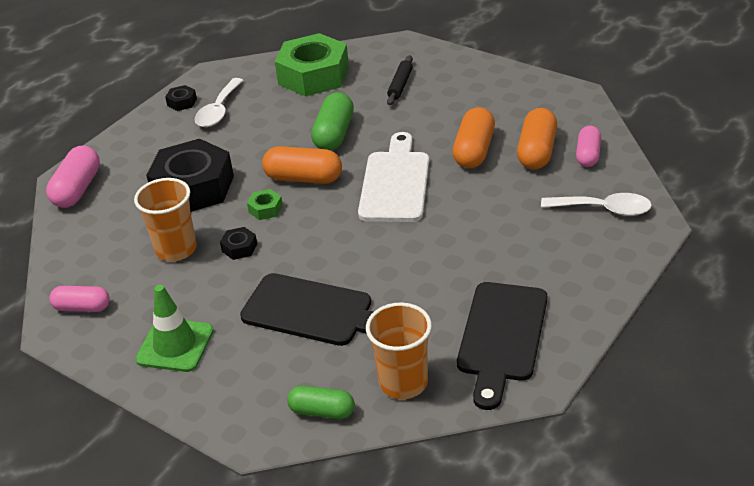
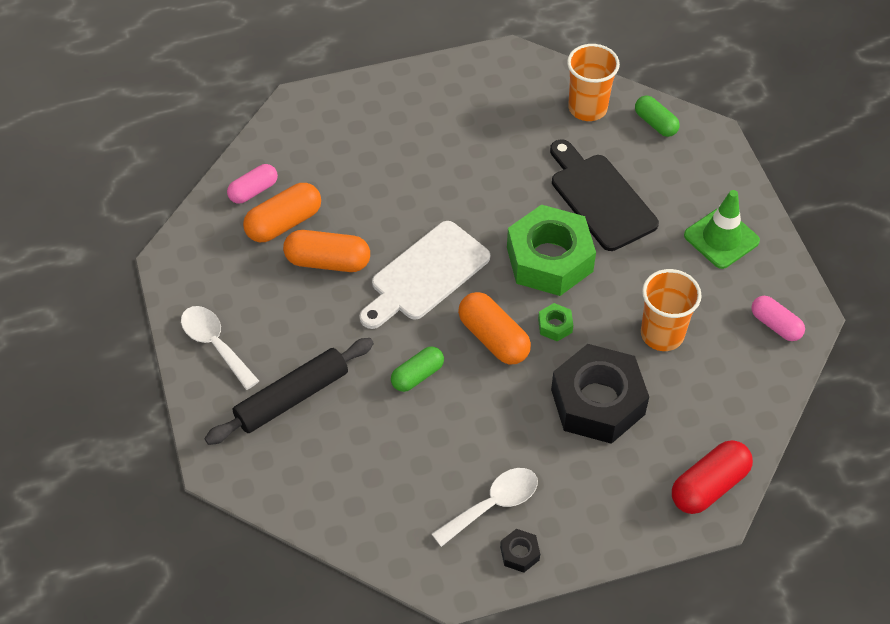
camera: 145 degrees left, 15 degrees up
pink capsule [46,145,100,208] -> red capsule [672,440,753,514]
black nut [220,227,257,260] -> none
green nut [275,33,349,96] -> green nut moved to [507,205,596,296]
green capsule [311,92,354,150] -> green capsule [391,346,444,392], size x0.67
black rolling pin [387,55,413,106] -> black rolling pin [204,338,374,445], size x1.76
orange capsule [453,107,495,168] -> orange capsule turned 45 degrees clockwise [283,230,370,272]
black cutting board [457,282,547,410] -> none
white spoon [541,193,652,216] -> white spoon moved to [181,306,259,390]

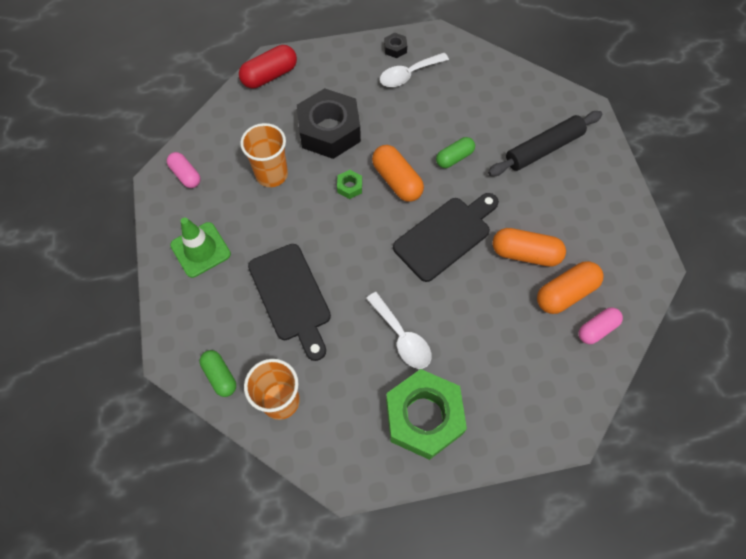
camera: 175 degrees left, 10 degrees up
white spoon [181,306,259,390] -> white spoon moved to [366,292,432,369]
white cutting board [360,221,490,329] -> black cutting board [393,193,499,282]
green nut [507,205,596,296] -> green nut moved to [386,369,467,460]

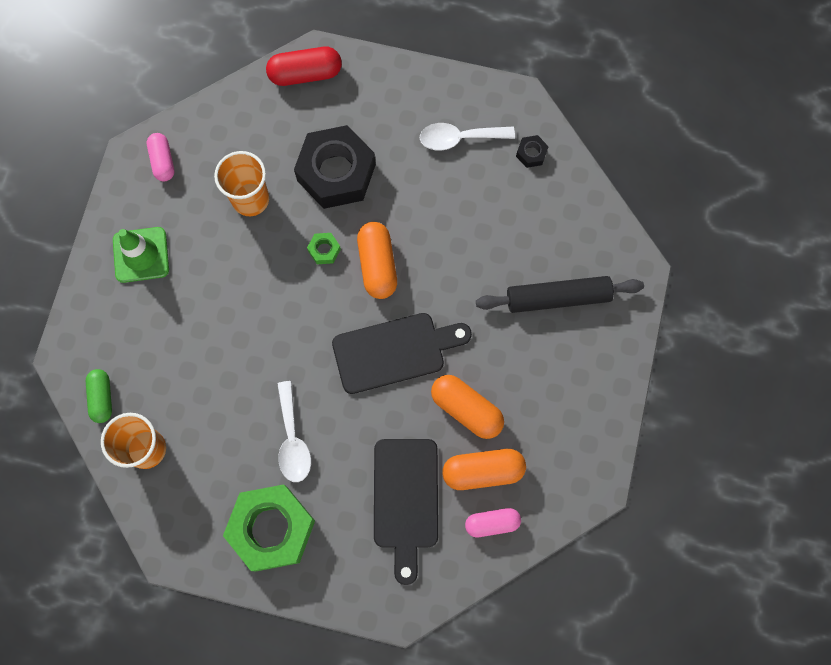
camera: 25 degrees right, 10 degrees up
black cutting board [248,244,331,361] -> black cutting board moved to [374,439,438,585]
black nut [384,32,407,58] -> black nut moved to [516,135,549,168]
green capsule [436,137,475,168] -> none

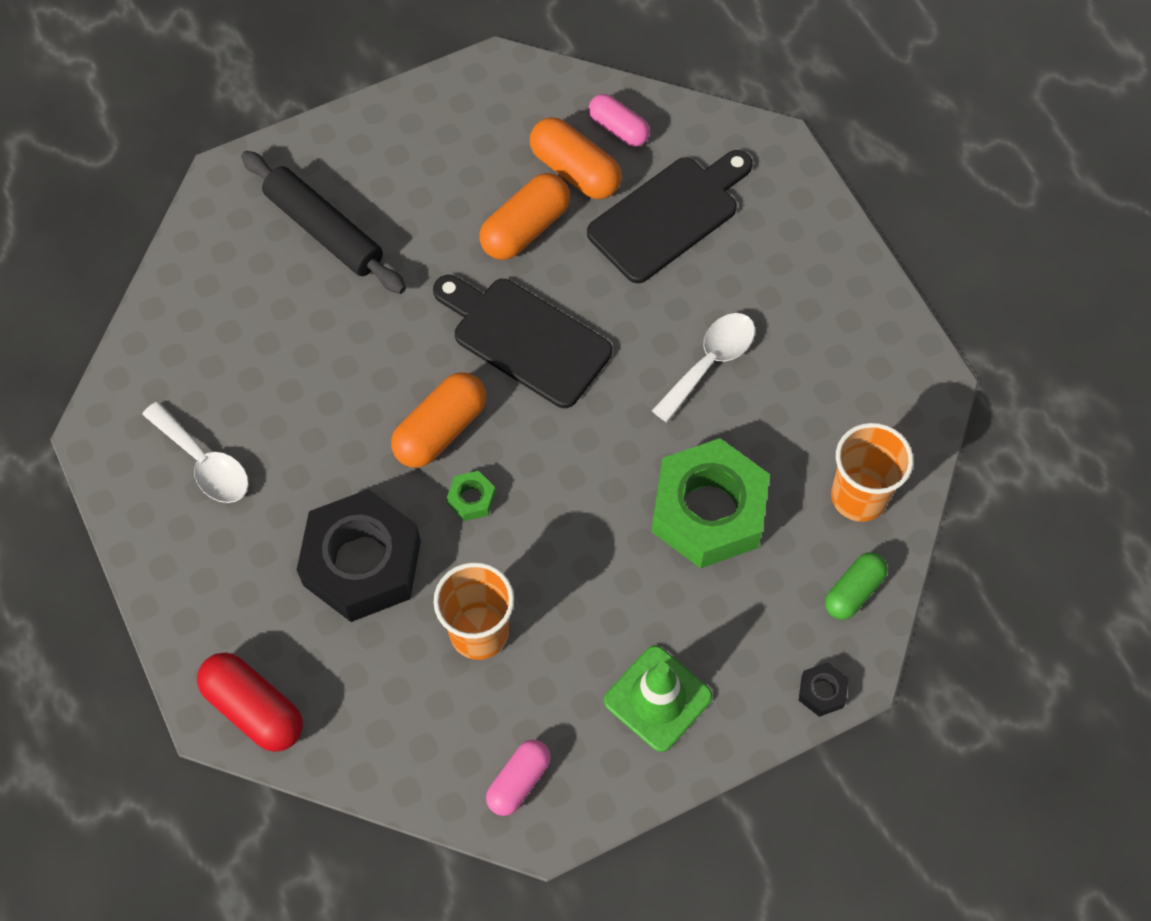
camera: 130 degrees left, 10 degrees down
green nut [223,484,315,571] -> green nut moved to [652,438,770,569]
orange capsule [431,375,504,439] -> orange capsule turned 45 degrees clockwise [480,173,570,260]
black nut [516,135,549,168] -> black nut moved to [798,662,849,717]

